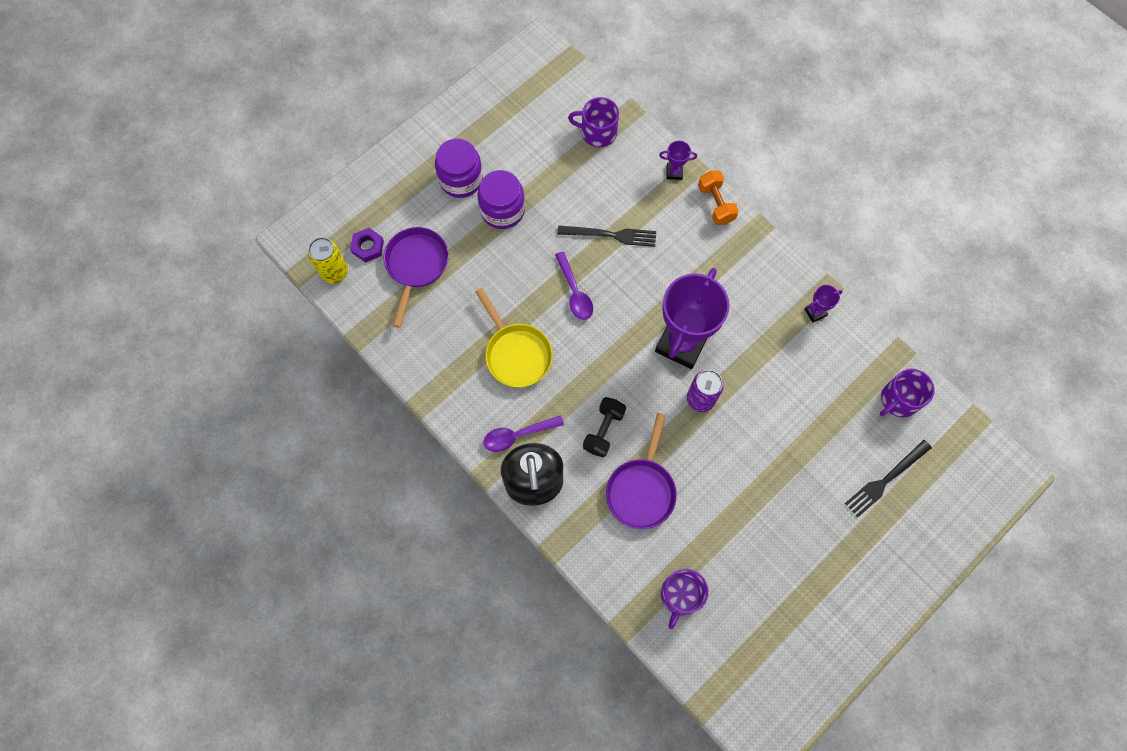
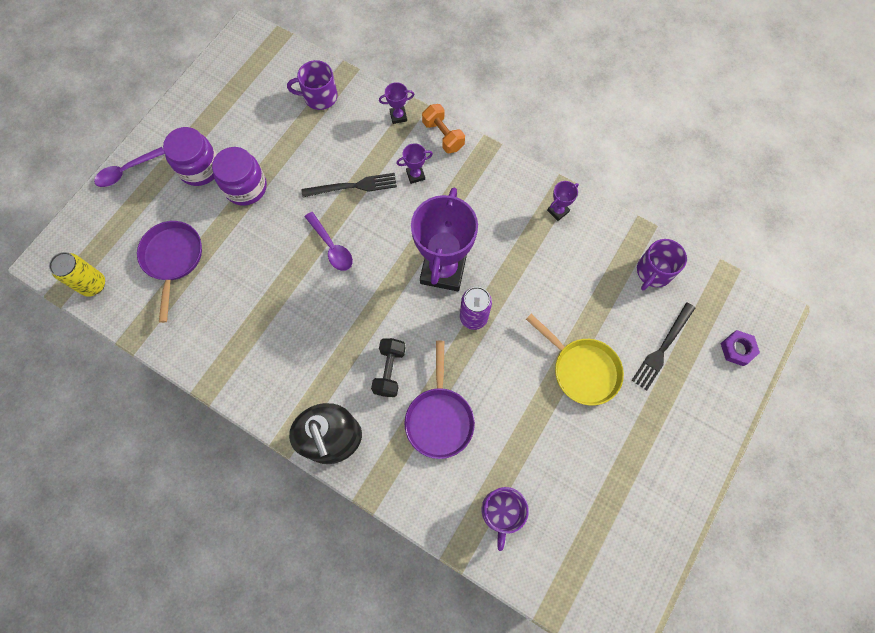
camera: 15 degrees left, 0 degrees up
purple nut [350,228,384,263] -> purple nut moved to [720,330,760,366]
yellow pan [475,288,553,387] -> yellow pan moved to [526,314,624,406]
purple spoon [483,415,564,452] -> purple spoon moved to [94,147,165,187]
none -> purple trophy [396,143,433,184]

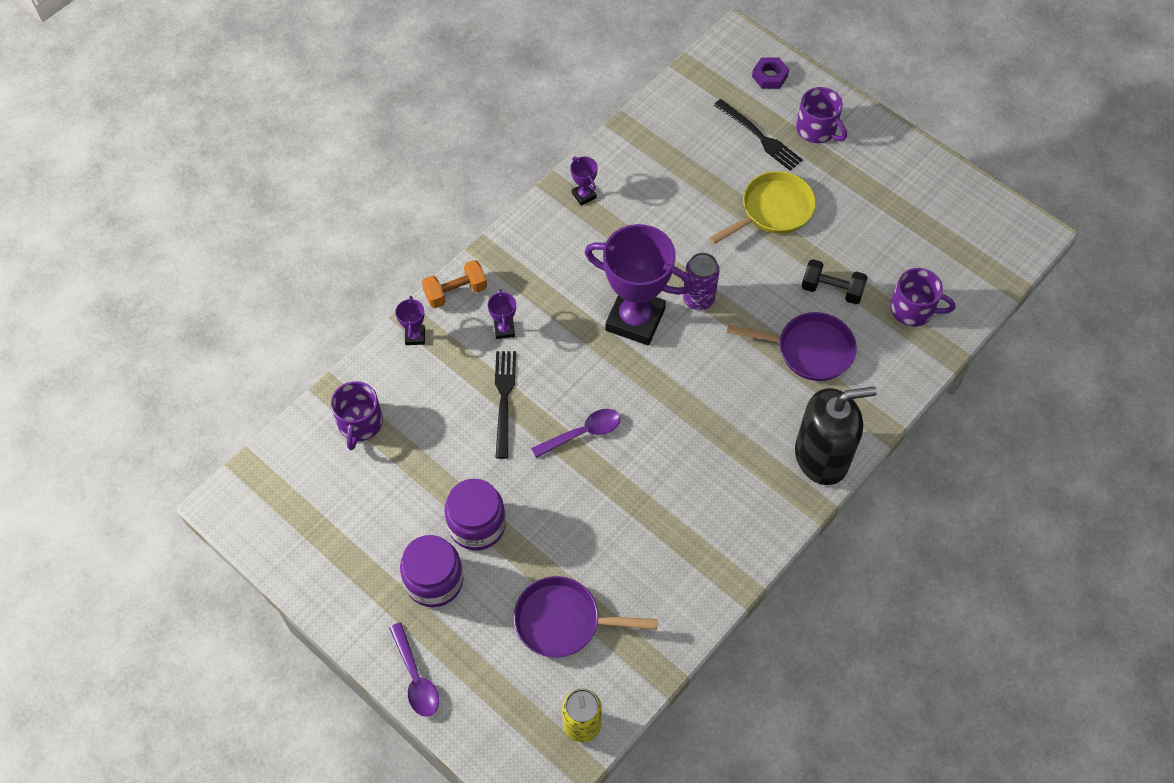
camera: 80 degrees left, 10 degrees down
black dumbbell [371,338,406,397] -> black dumbbell moved to [801,259,867,304]
purple mug [637,239,687,290] -> purple mug moved to [796,87,847,143]

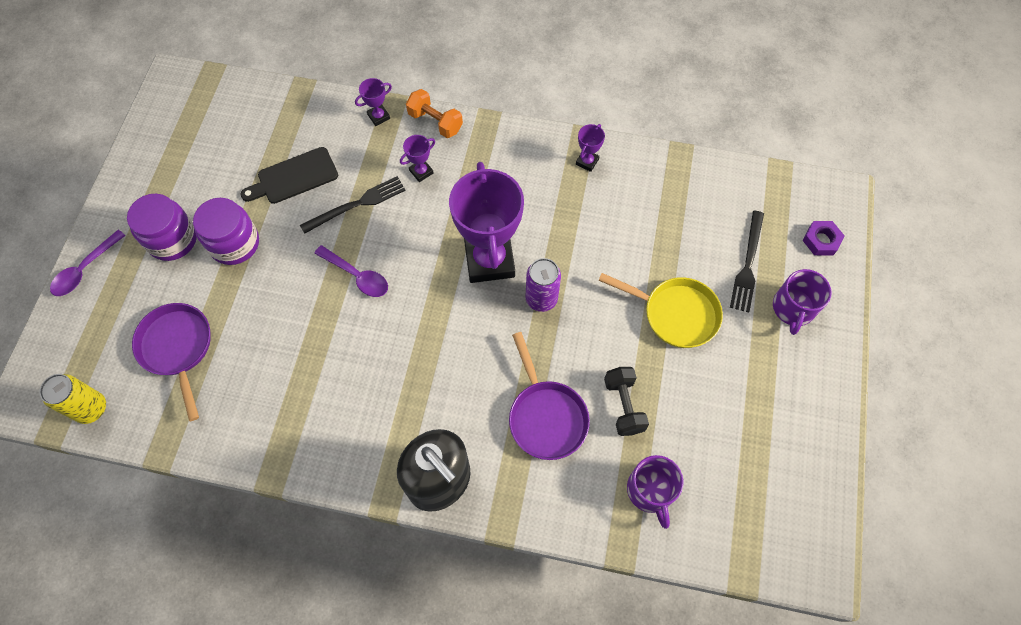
camera: 60 degrees right, 5 degrees up
purple mug [331,381,383,450] -> none
none -> black cutting board [241,147,338,204]

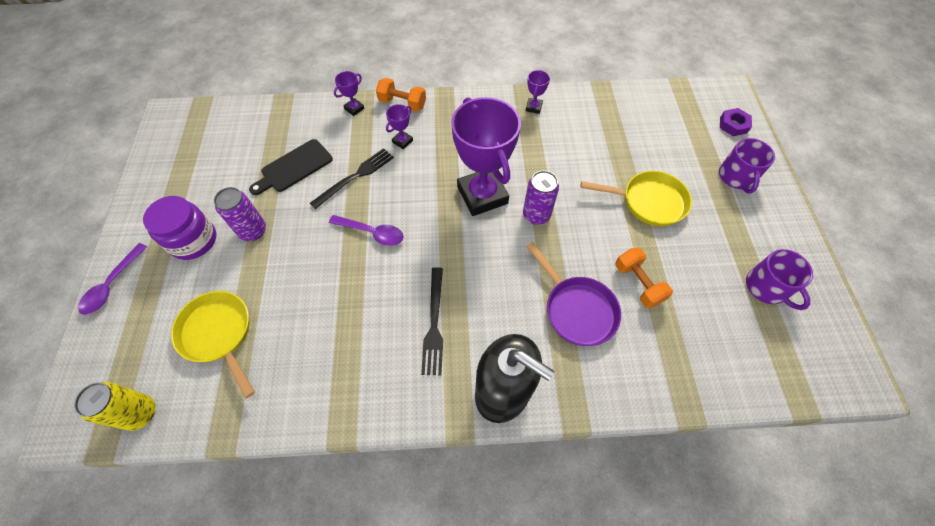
camera: 15 degrees left, 5 degrees down
purple pan [132,303,211,421] -> yellow pan [171,291,255,398]
purple jar [193,198,259,265] -> purple can [214,187,266,241]
black dumbbell [604,367,649,436] -> orange dumbbell [615,248,673,308]
purple mug [627,455,684,529] -> purple mug moved to [746,249,813,310]
black fork [730,211,764,312] -> black fork moved to [421,267,443,375]

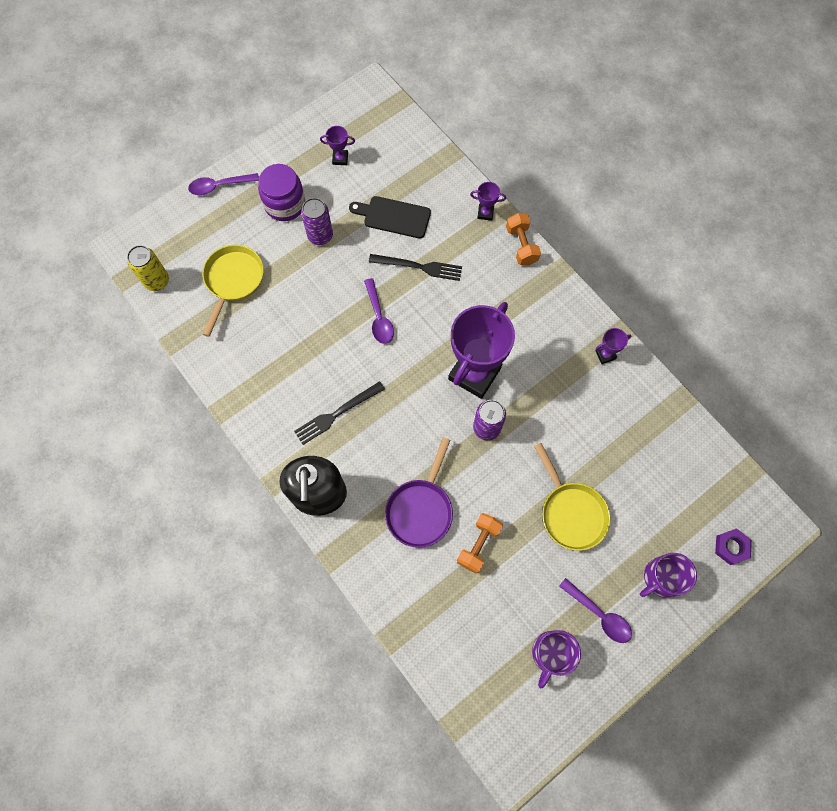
camera: 55 degrees right, 10 degrees up
purple trophy [386,104,413,149] -> purple trophy moved to [320,126,355,165]
none -> purple spoon [559,578,632,643]

